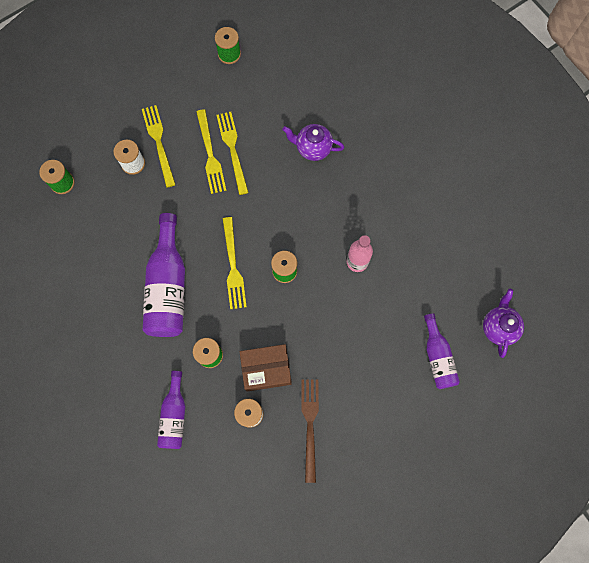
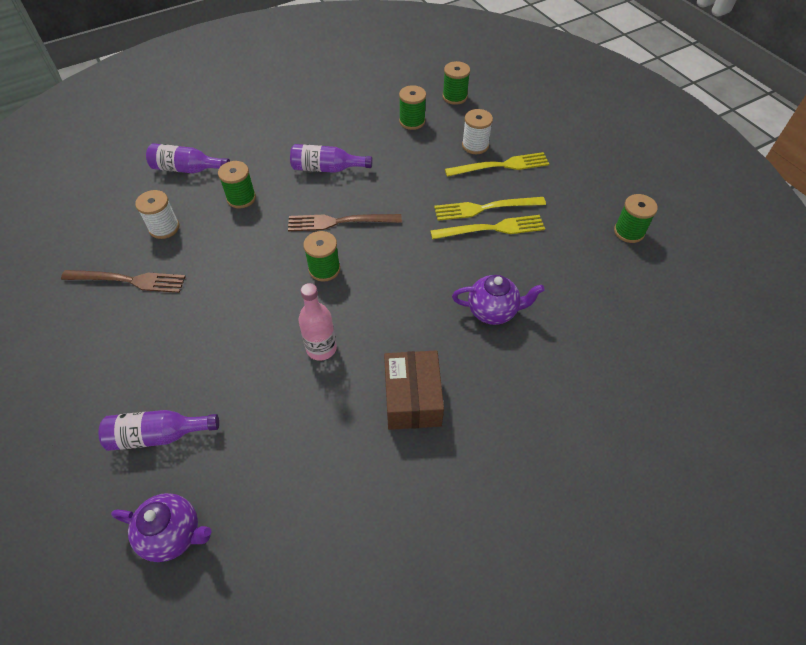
camera: 95 degrees right, 20 degrees down
purple bottle [143,213,185,337] -> purple bottle [290,144,372,173], size x0.59
yellow fork [223,217,247,309] -> brown fork [288,214,402,231]
brown box [240,344,292,392] -> brown box moved to [384,350,444,430]
purple teapot [282,124,344,161] -> purple teapot turned 75 degrees clockwise [452,275,545,325]
none -> green spool [399,85,426,130]

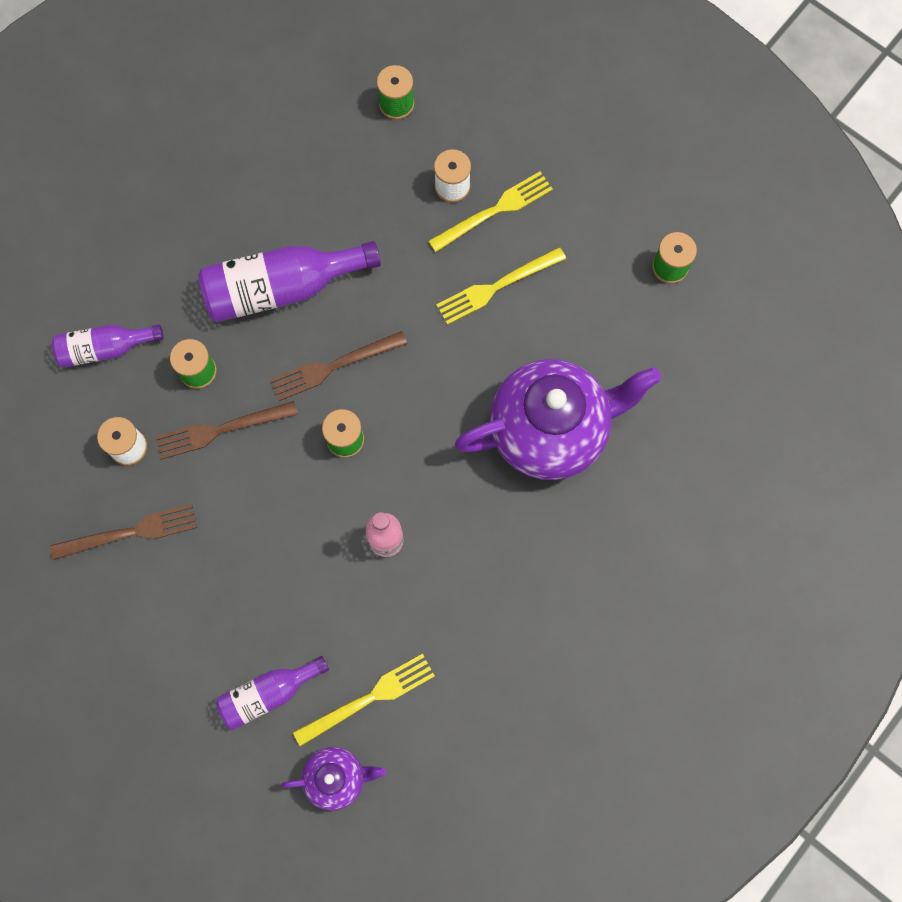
camera: 20 degrees left, 20 degrees up
purple bottle [290,144,372,173] -> purple bottle [198,241,381,322], size x1.69
brown box [384,350,444,430] -> none
green spool [399,85,426,130] -> none
yellow fork [430,215,545,239] -> yellow fork moved to [293,654,435,746]
purple teapot [452,275,545,325] -> purple teapot [455,359,661,480], size x2.06
none -> brown fork [156,401,298,459]

